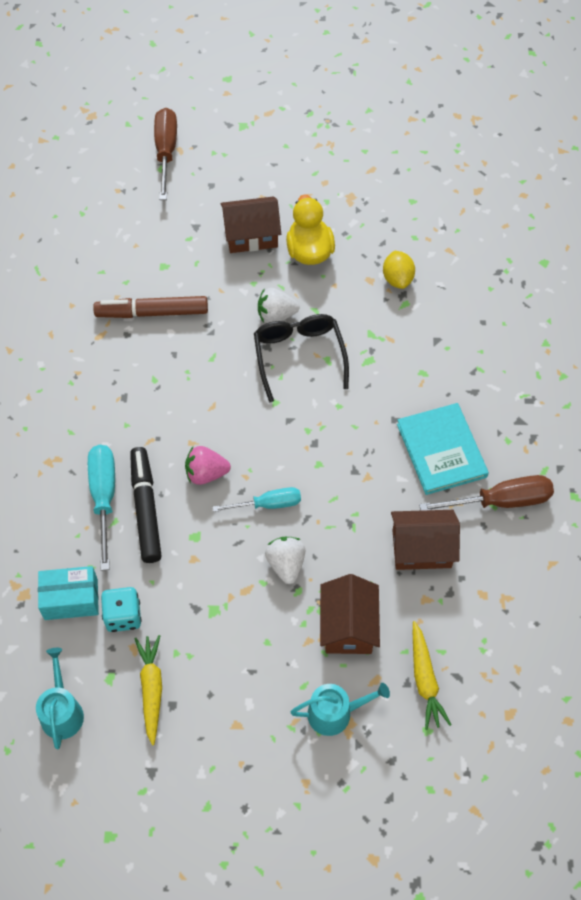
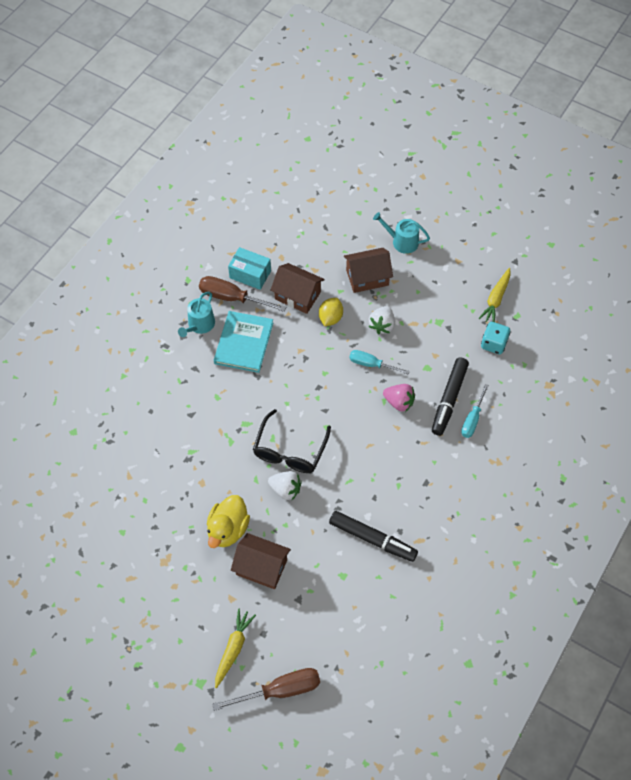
camera: 150 degrees left, 0 degrees up
turquoise watering can [36,648,84,749] -> turquoise watering can moved to [178,292,215,337]
turquoise box [38,566,99,620] -> turquoise box moved to [228,247,271,290]
turquoise screwdriver [88,445,115,571] -> turquoise screwdriver [461,384,489,438], size x0.66
brown marker [93,296,208,318] -> black marker [329,511,418,562]
brown screwdriver [154,108,177,200] -> brown screwdriver turned 135 degrees counterclockwise [212,668,320,711]
brown house [320,574,380,654] -> brown house turned 45 degrees clockwise [344,248,393,293]
yellow lemon [383,250,415,289] -> yellow lemon moved to [319,298,343,326]
yellow carrot [413,621,451,730] -> yellow carrot moved to [215,609,256,688]

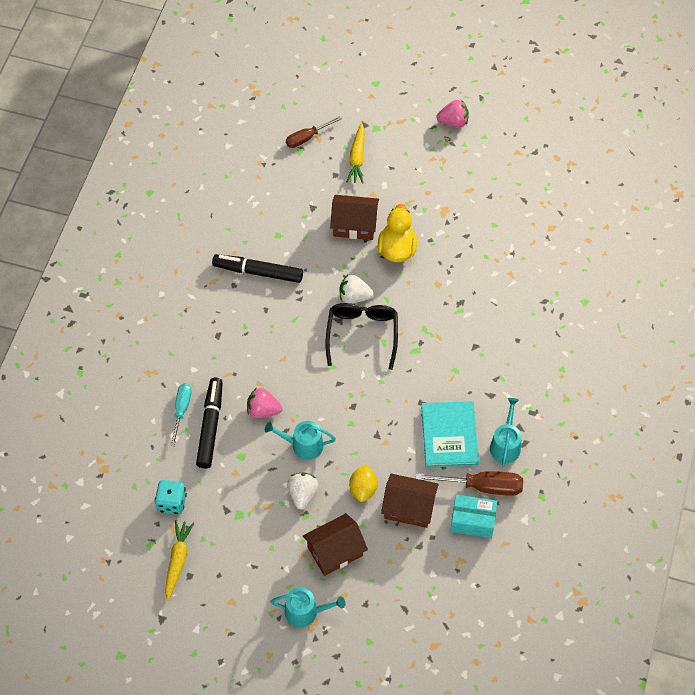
camera: 165 degrees right, 0 degrees up
brown screwdriver [212,668,320,711] -> brown screwdriver [286,116,341,148], size x0.66
turquoise screwdriver [349,350,410,374] -> turquoise watering can [265,421,336,460]
none -> pink strawberry [436,99,469,127]

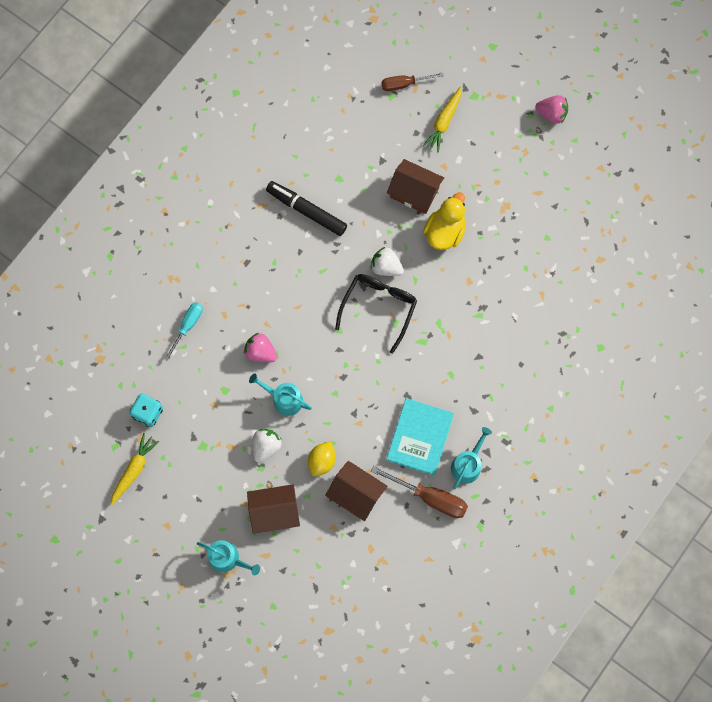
camera: 20 degrees right, 15 degrees up
black marker [196,378,223,468] -> none
turquoise box [450,495,497,538] -> none

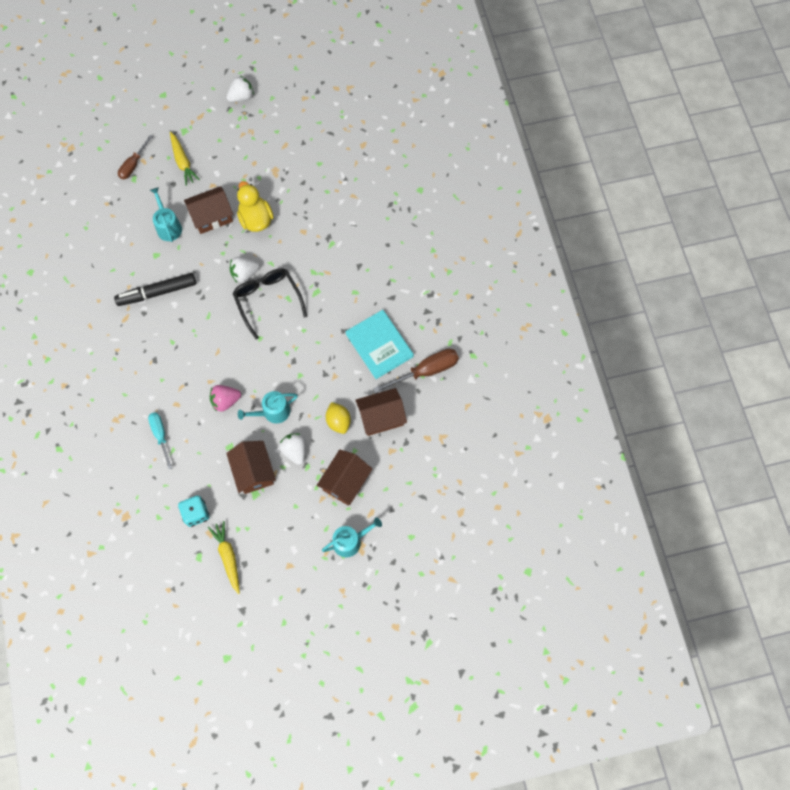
camera: 50 degrees left, 5 degrees down
turquoise watering can [451,427,492,489] -> turquoise watering can moved to [150,187,182,242]
pink strawberry [535,95,568,124] -> white strawberry [226,75,254,102]
none -> brown house [226,441,276,494]

